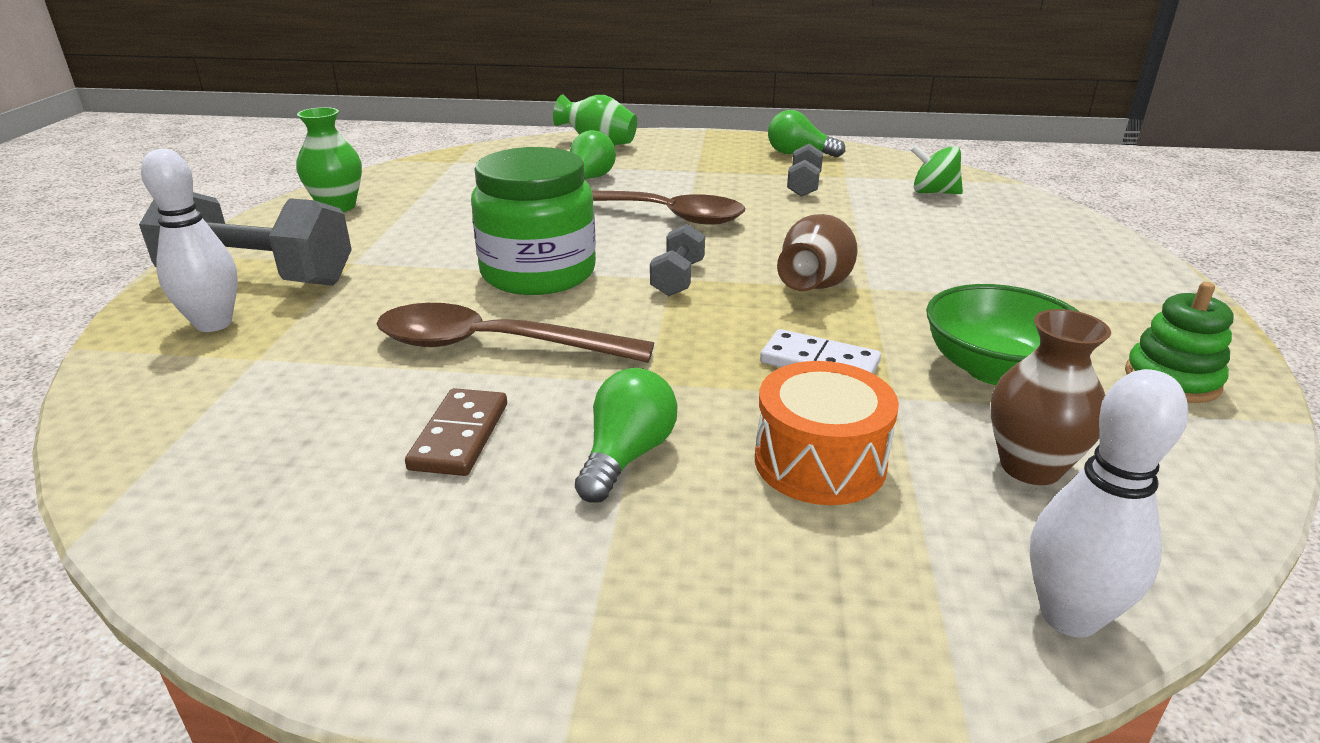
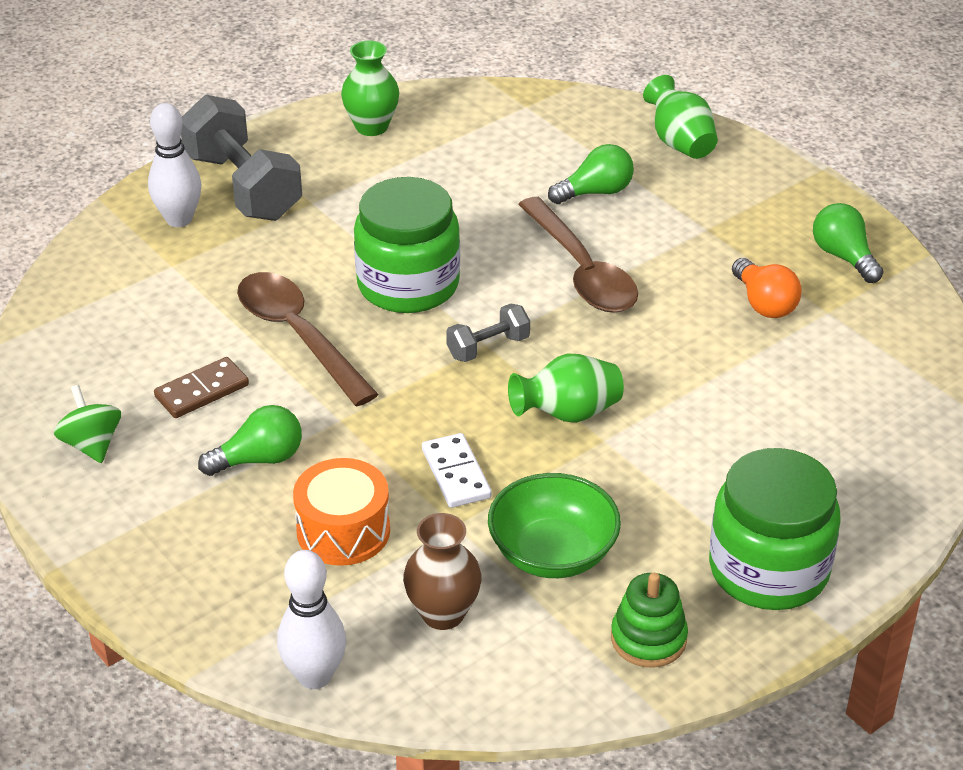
camera: 45 degrees right, 10 degrees up
brown vase [777,214,858,291] -> green vase [508,354,624,423]
grey dumbbell [787,144,823,197] -> orange light bulb [732,258,802,318]
green spinning top [911,145,963,194] -> green spinning top moved to [54,385,121,463]
none -> green jar [709,448,841,610]

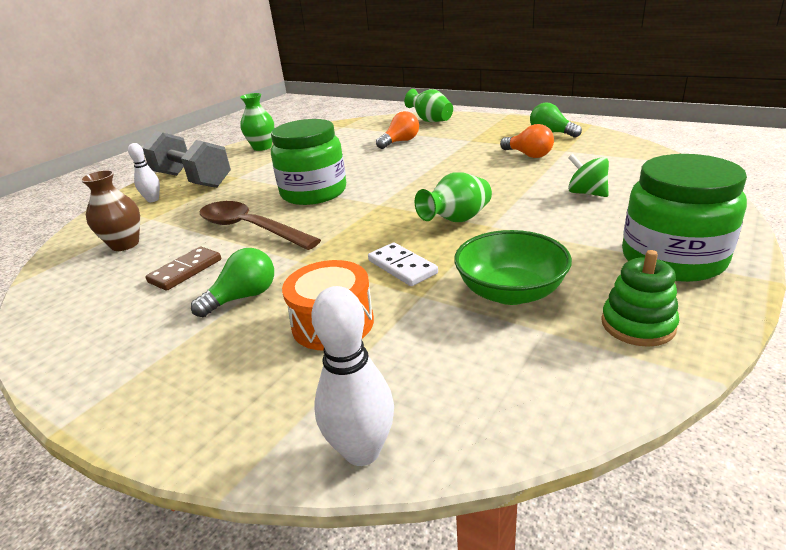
camera: 15 degrees left, 10 degrees down
green spinning top [54,385,121,463] -> green spinning top moved to [568,154,609,197]
white bowling pin [148,103,201,227] -> white bowling pin [128,143,160,202], size x0.66
brown vase [403,513,482,630] -> brown vase moved to [80,170,140,251]
grey dumbbell [446,304,530,362] -> none
brown spoon [518,197,638,313] -> none
green light bulb [548,144,634,204] -> orange light bulb [376,111,419,149]

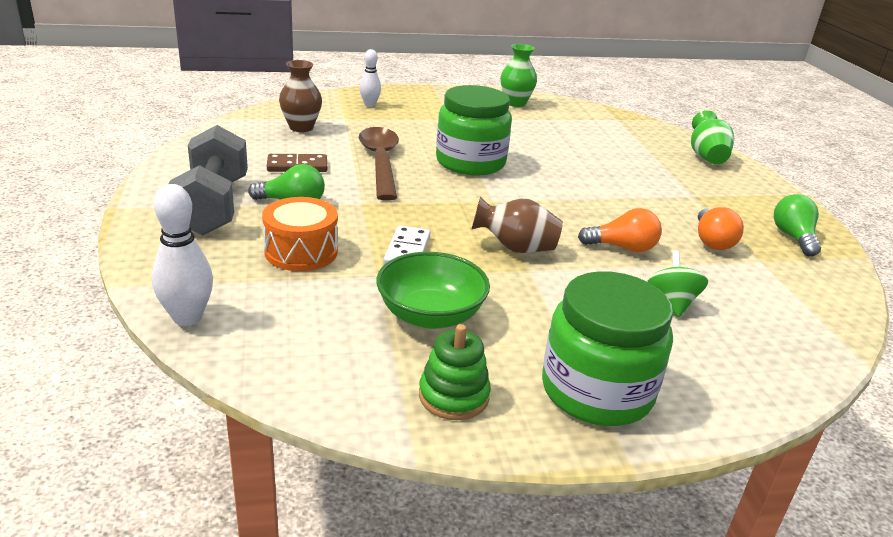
camera: 40 degrees right, 0 degrees up
grey dumbbell [142,131,231,188] -> grey dumbbell moved to [169,125,248,235]
orange light bulb [376,111,419,149] -> orange light bulb moved to [578,208,662,252]
green vase [415,172,492,222] -> brown vase [471,197,563,253]

